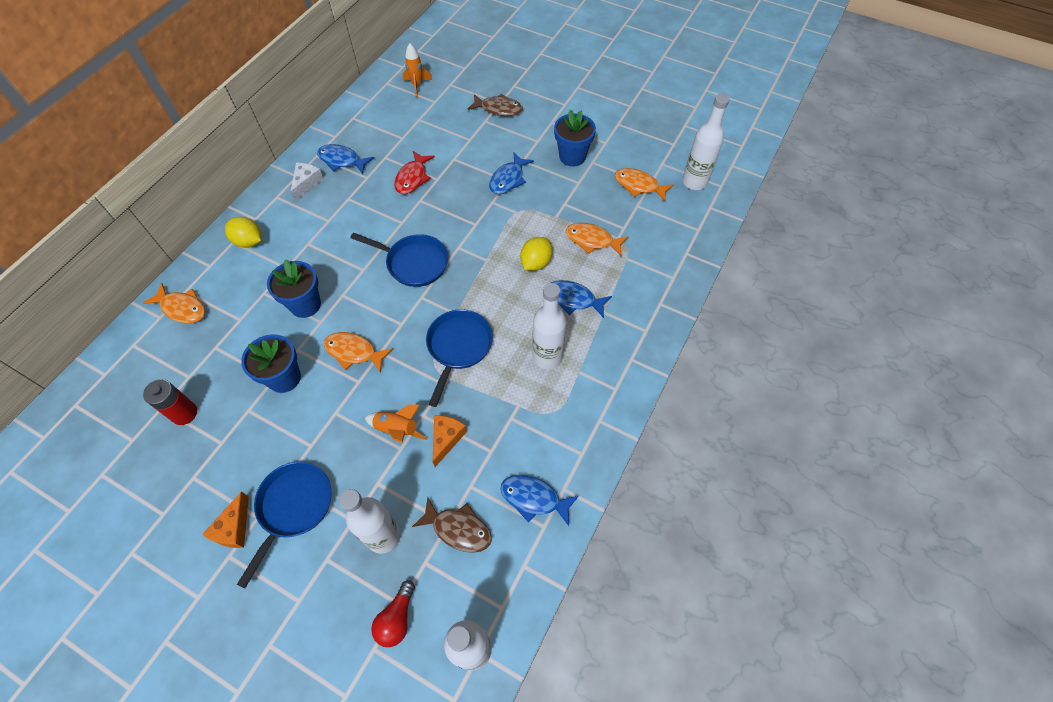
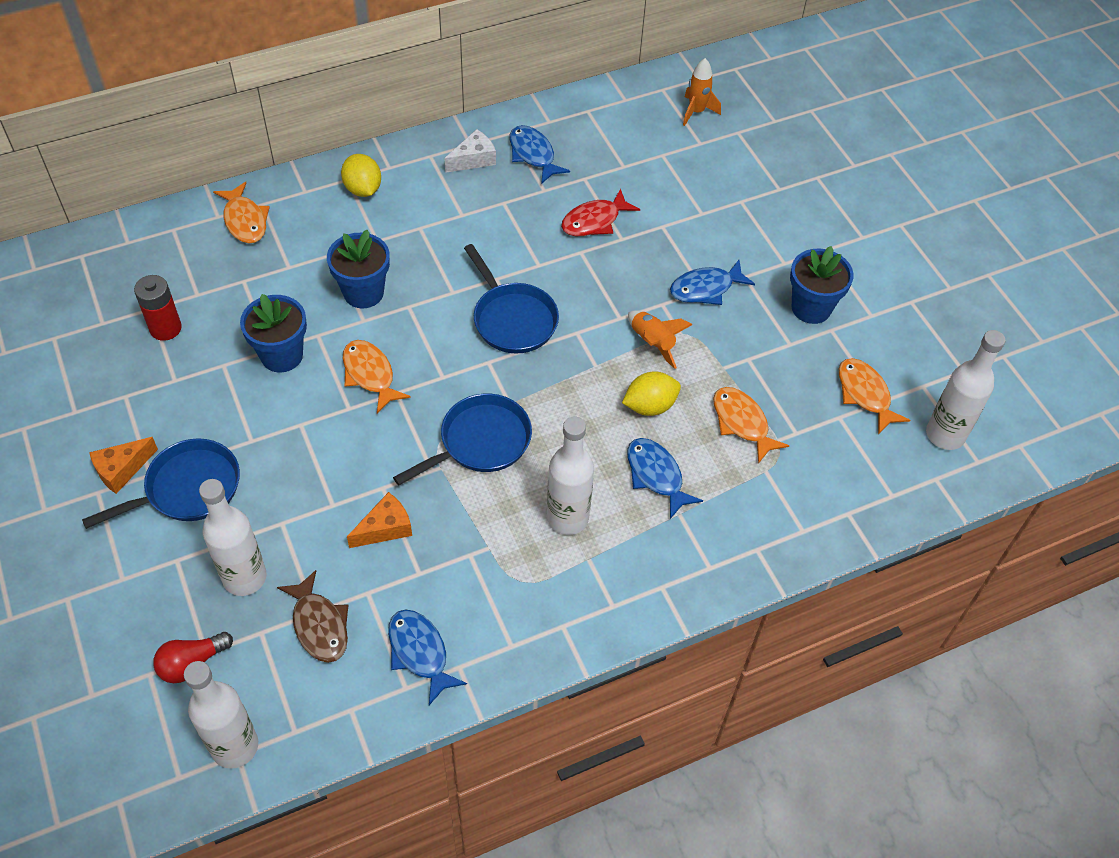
camera: 35 degrees right, 5 degrees down
orange rocket [365,404,428,443] -> orange rocket moved to [628,310,692,369]
brown fish [468,94,523,116] -> none

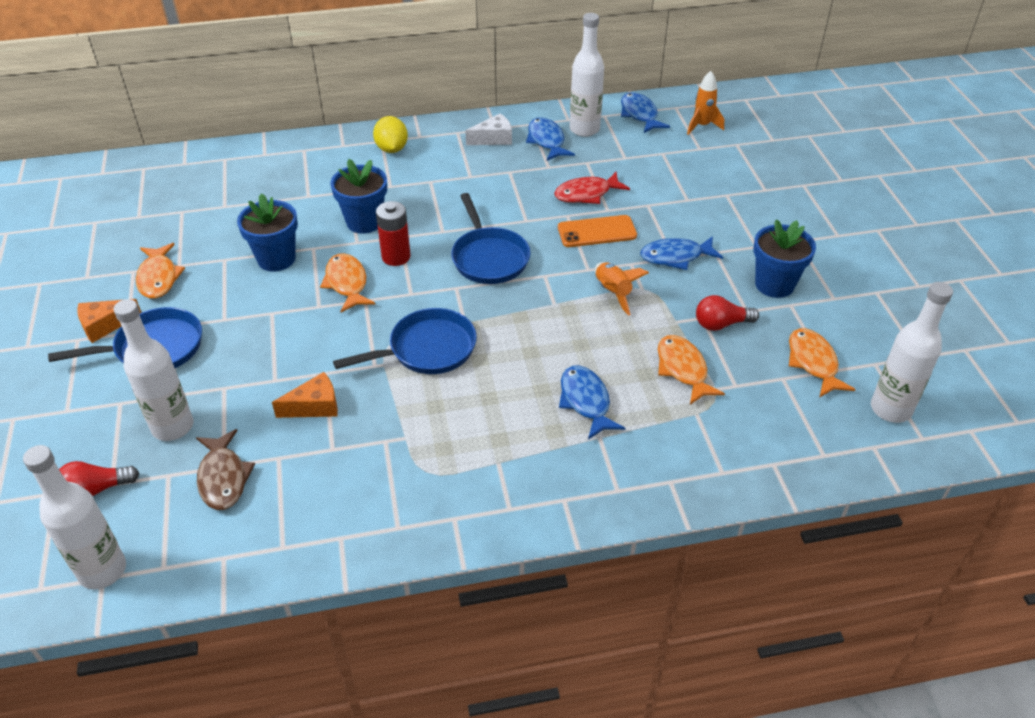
camera: 15 degrees right, 10 degrees down
red battery [134,275,182,341] -> red battery moved to [376,201,411,266]
orange fish [213,182,270,243] -> orange fish moved to [136,243,185,299]
blue fish [388,610,467,705] -> blue fish moved to [621,92,670,133]
white bottle [547,416,594,535] -> white bottle moved to [570,13,604,137]
yellow lemon [622,371,681,416] -> none
none -> orange phone [558,215,637,247]
none -> red light bulb [696,295,759,331]

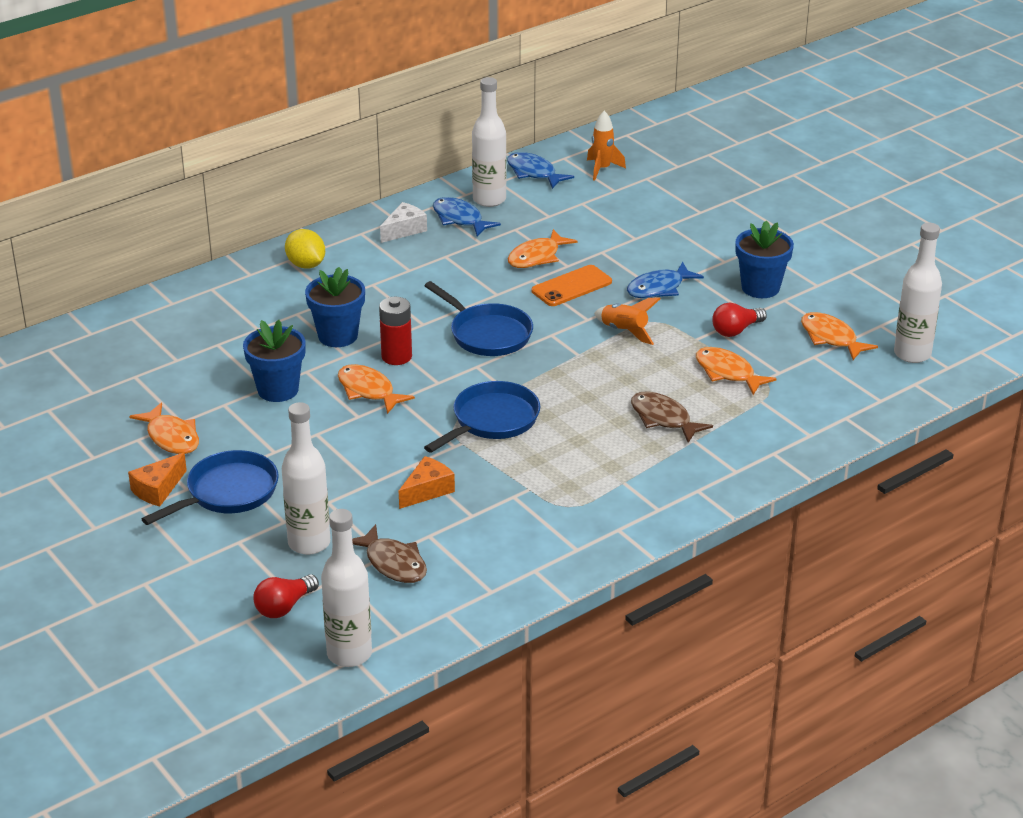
camera: 25 degrees left, 10 degrees down
red fish [554,172,630,204] -> orange fish [508,229,577,268]
blue fish [559,365,625,440] -> brown fish [631,392,713,443]

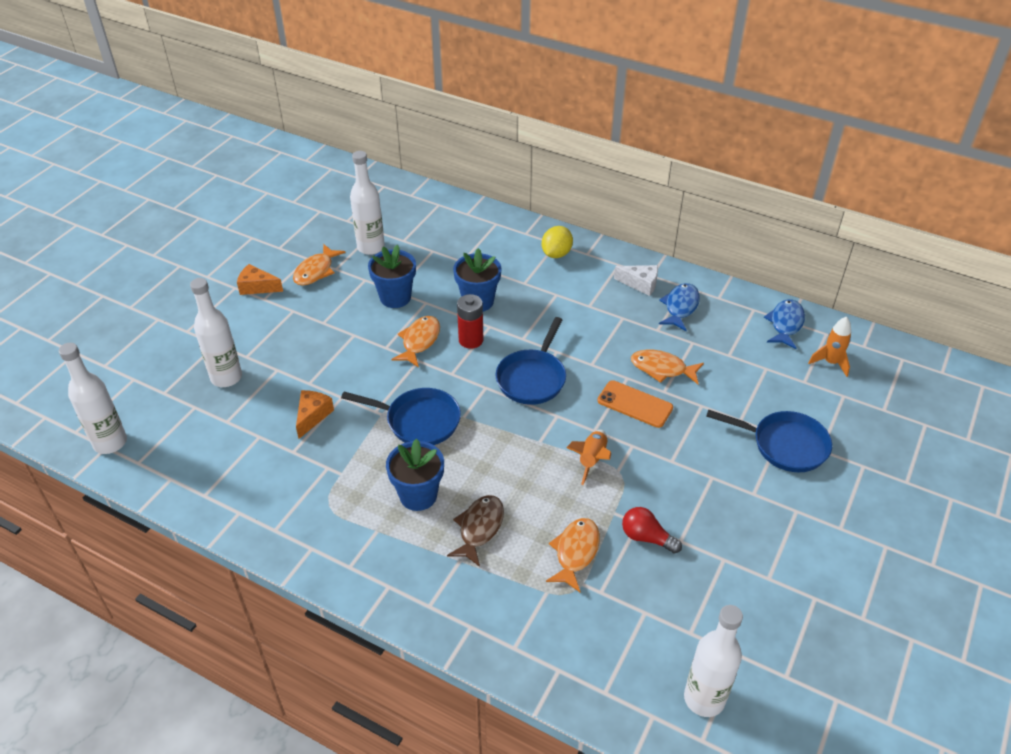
camera: 65 degrees right, 10 degrees up
blue pan [142,450,279,525] -> blue pan moved to [706,409,832,472]
red light bulb [253,574,319,618] -> none
brown fish [352,524,427,583] -> none
orange cheese [399,456,455,509] -> orange cheese turned 90 degrees counterclockwise [296,390,334,439]
white bottle [472,77,507,207] -> white bottle moved to [350,151,385,255]
blue fish [627,262,704,298] -> none
blue flower pot [735,220,794,298] -> blue flower pot moved to [386,439,444,511]
orange fish [801,312,878,360] -> none

